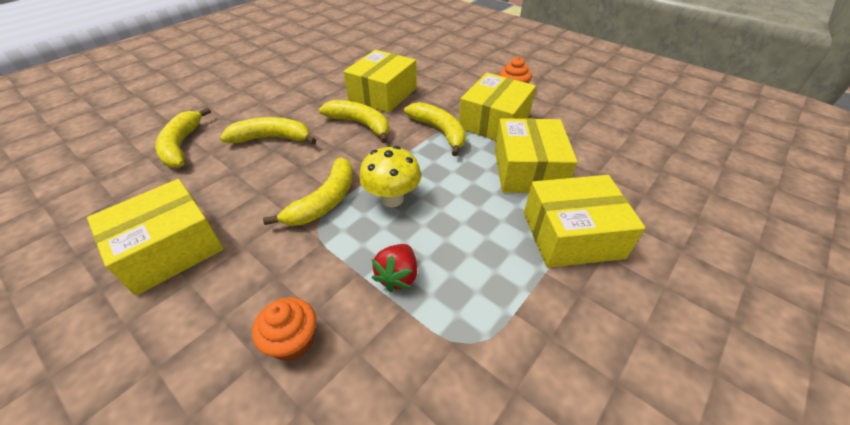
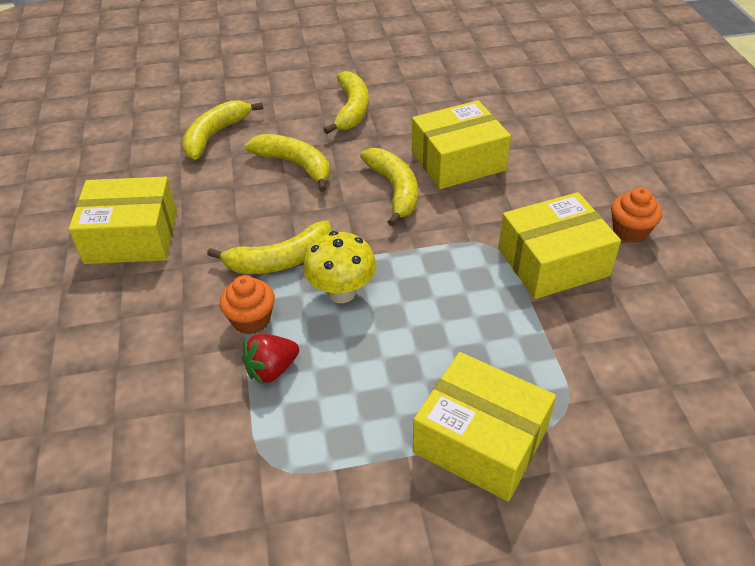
camera: 40 degrees right, 0 degrees up
orange cupcake [252,297,316,361] -> orange cupcake moved to [220,275,275,334]
yellow banana [404,102,466,156] -> yellow banana moved to [323,71,369,134]
yellow box [495,118,577,193] -> none

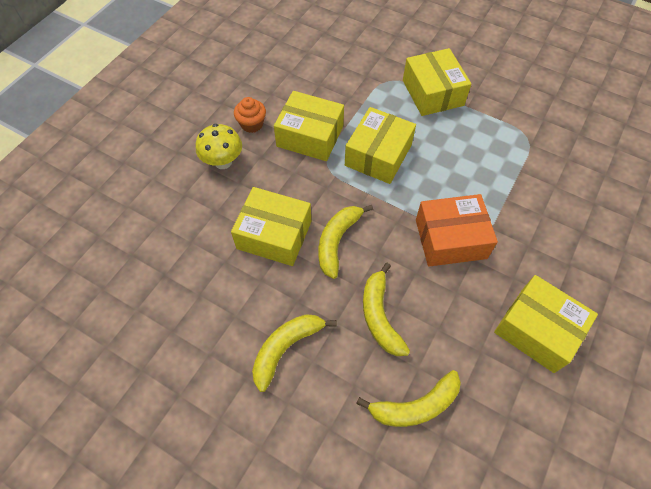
camera: 140 degrees left, 15 degrees up
yellow banana [207,221,332,274] -> orange box [416,194,498,267]
orange cupcake [220,275,275,334] -> none
red strawberry [242,334,299,385] -> none
yellow mushroom [303,231,376,303] -> yellow mushroom moved to [196,124,242,169]
none -> yellow box [345,107,416,184]

